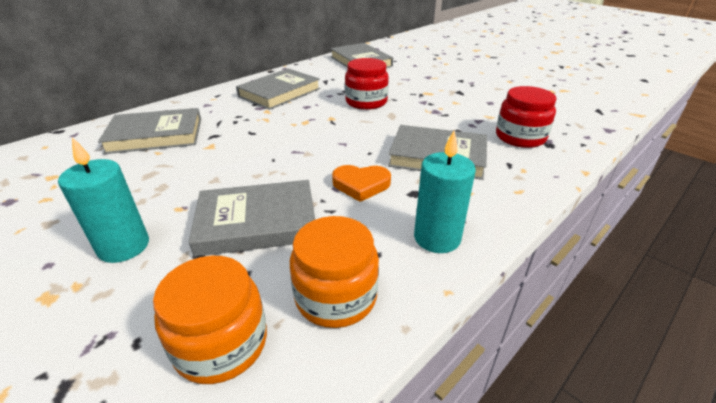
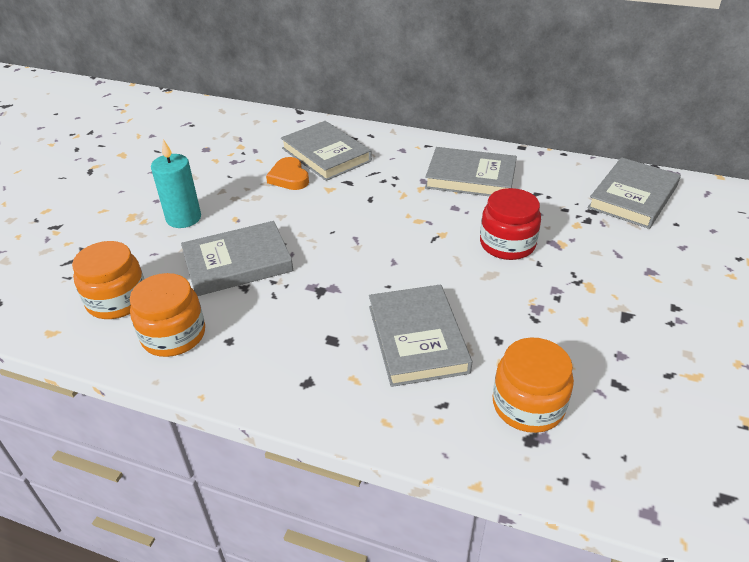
camera: 65 degrees right, 5 degrees up
grey book [189,180,315,257] -> grey book turned 75 degrees counterclockwise [181,221,293,296]
orange heart [332,165,391,202] -> orange heart moved to [266,157,309,190]
turquoise candle [414,130,476,253] -> none
red jar [496,86,556,148] -> orange jar [493,338,574,433]

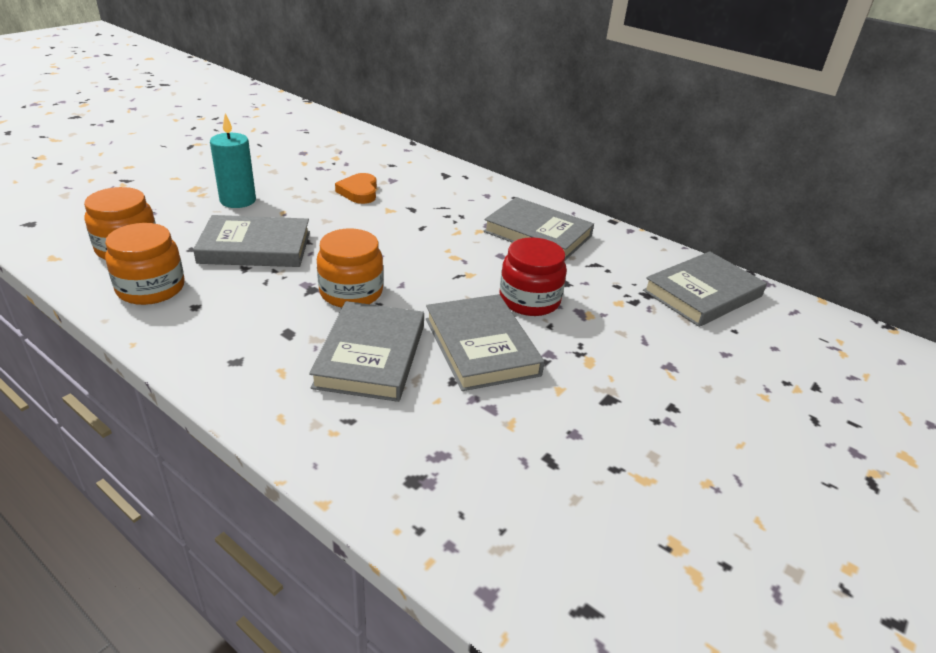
camera: 15 degrees right, 5 degrees down
grey book [281,121,372,181] -> grey book moved to [426,294,545,391]
orange jar [493,338,574,433] -> orange jar moved to [317,229,383,307]

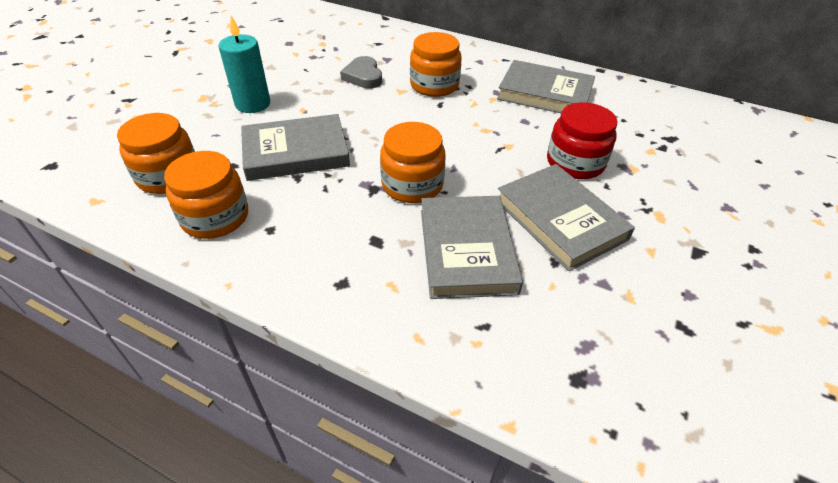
camera: 10 degrees left, 10 degrees up
orange heart [335,173,377,204] -> grey heart [340,56,382,88]
grey book [643,251,767,327] -> none
none -> orange jar [410,32,462,97]

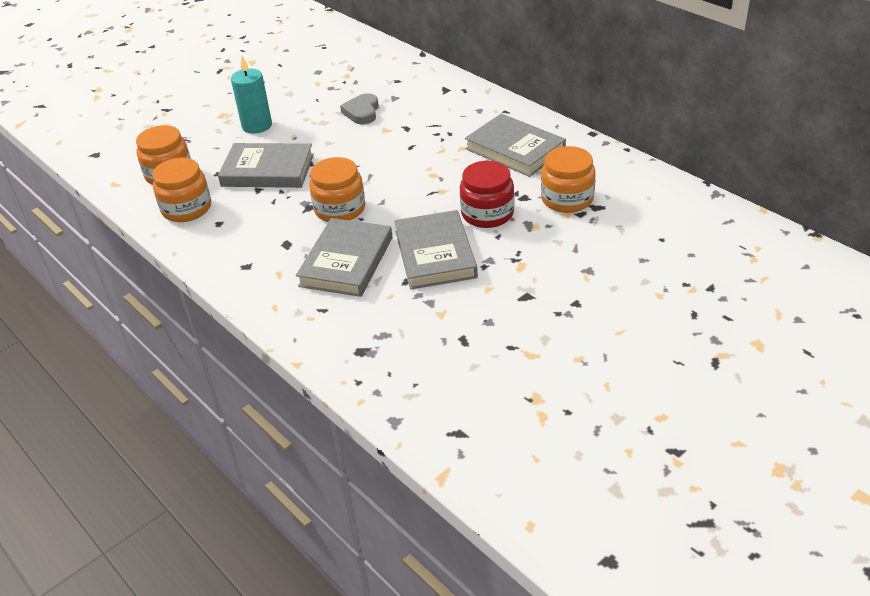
camera: 25 degrees right, 5 degrees down
orange jar [410,32,462,97] -> orange jar moved to [541,146,596,213]

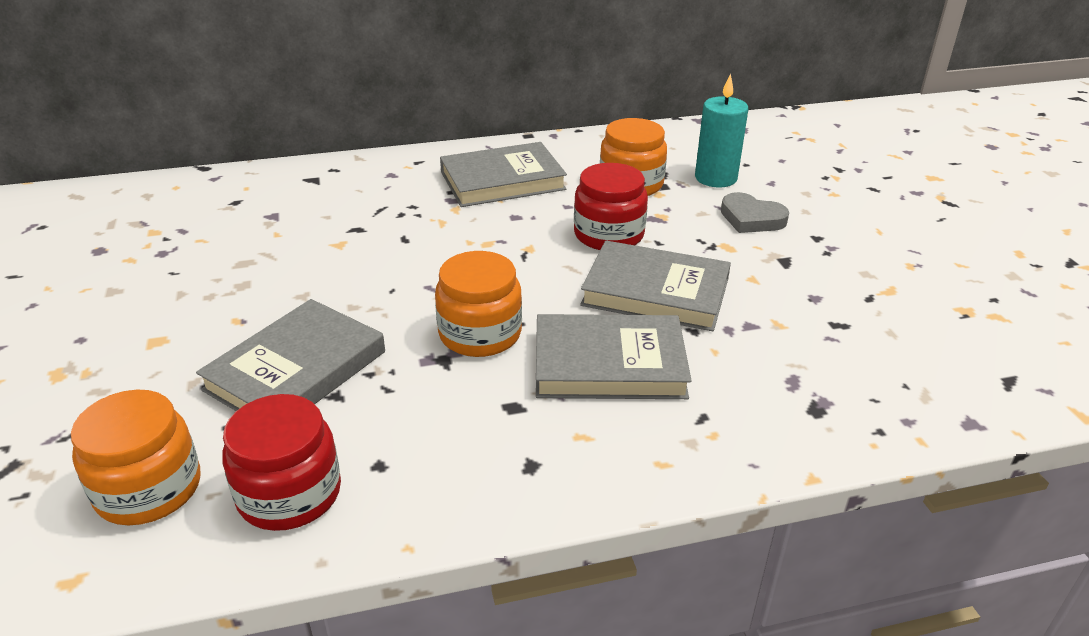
camera: 65 degrees left, 5 degrees down
orange jar [153,158,211,222] -> red jar [222,394,341,531]
turquoise candle [231,56,272,134] -> turquoise candle moved to [695,73,748,188]
grey book [296,218,393,297] -> grey book turned 45 degrees counterclockwise [536,314,692,399]
grey heart [340,93,379,124] -> grey heart moved to [721,192,789,233]

